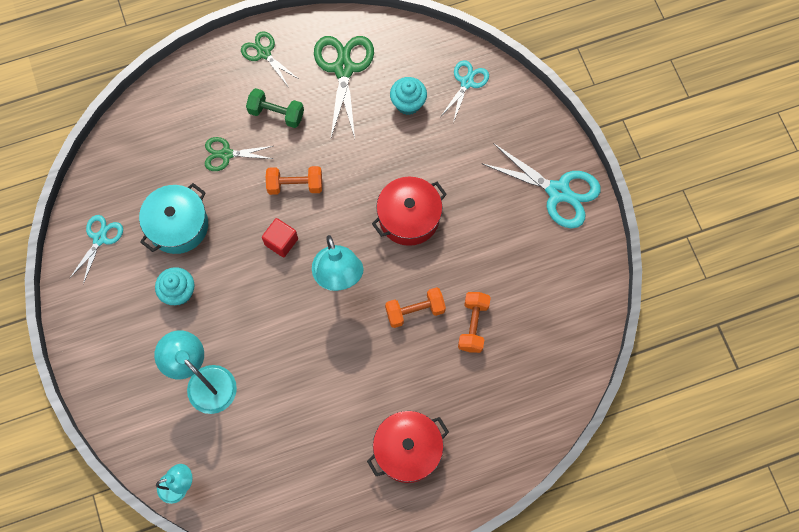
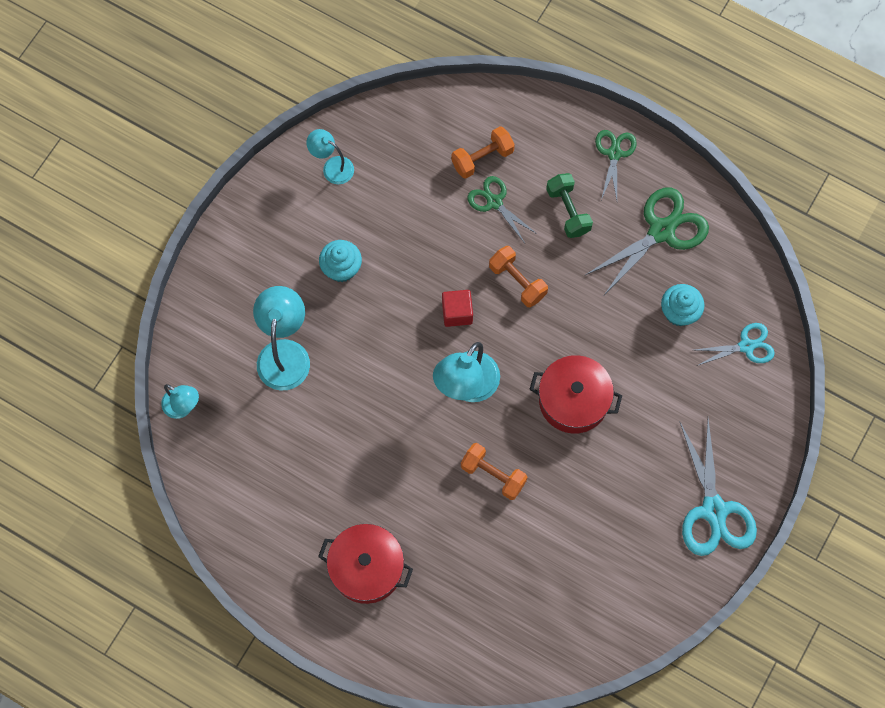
camera: 50 degrees right, 0 degrees up
turquoise scissors [69,215,123,284] -> turquoise lamp [307,129,354,184]
turquoise pot [139,183,208,254] -> none
orange dumbbell [458,292,491,353] -> orange dumbbell moved to [451,126,515,179]

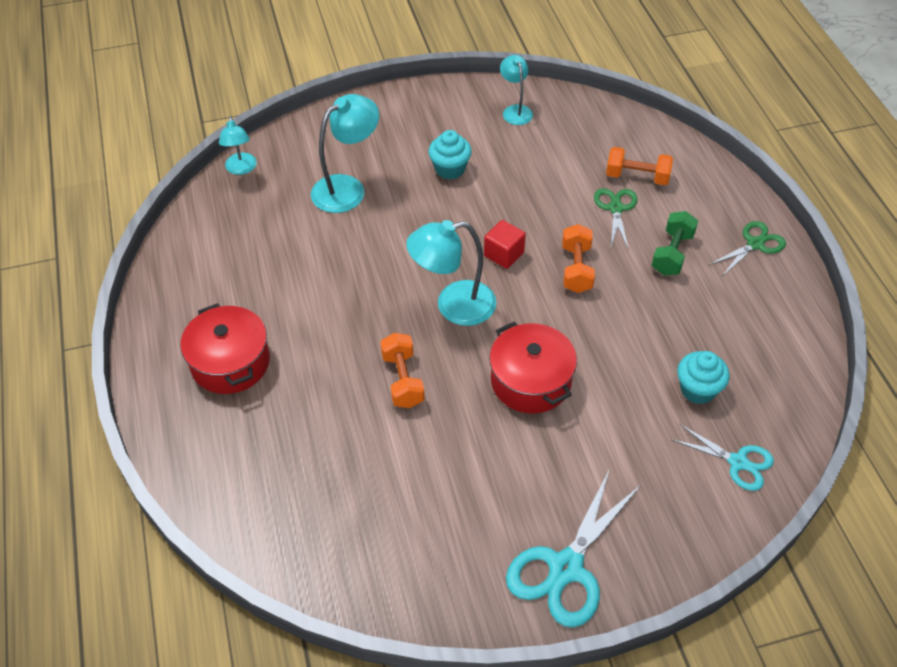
camera: 45 degrees right, 20 degrees down
green scissors [586,188,709,295] -> none

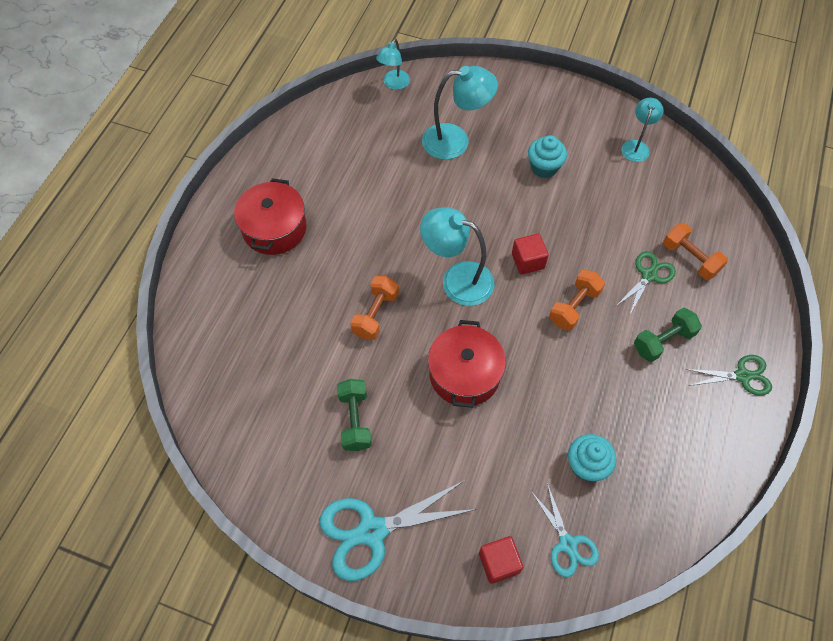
camera: 35 degrees right, 10 degrees up
none -> green dumbbell [337,379,372,451]
none -> red cube [479,536,523,584]

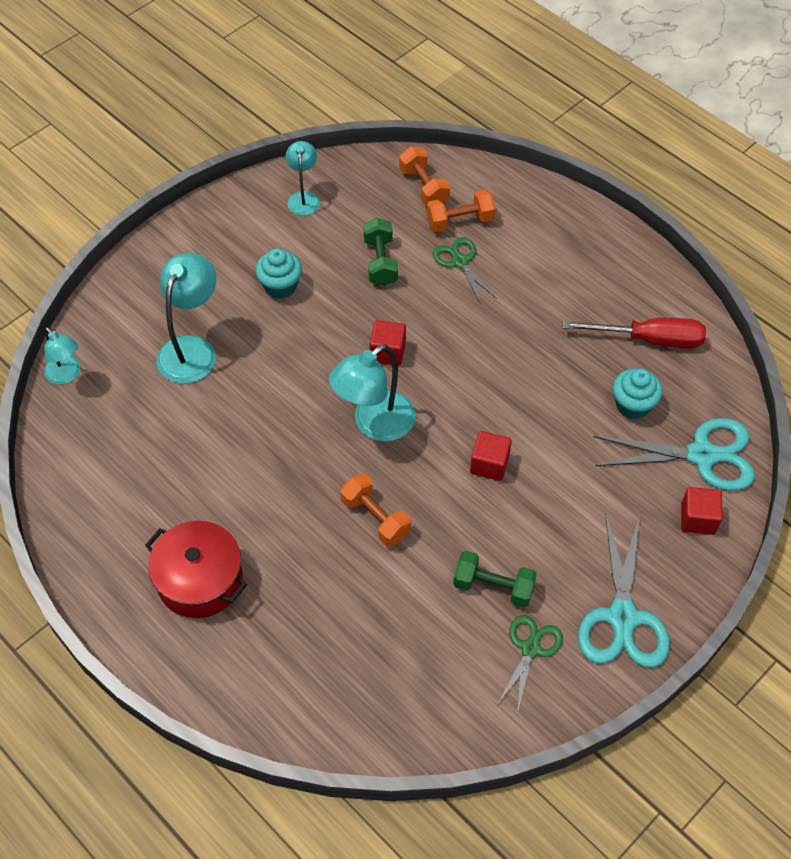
camera: 65 degrees left, 5 degrees down
red pot [428,320,506,408] -> red cube [470,431,512,481]
turquoise scissors [530,483,599,577] -> turquoise scissors [593,418,755,491], size x1.68
orange dumbbell [549,270,605,331] -> orange dumbbell moved to [399,147,450,206]
turquoise lamp [621,98,664,162] -> turquoise lamp turned 45 degrees clockwise [286,141,320,216]
green dumbbell [634,307,702,362] -> green dumbbell moved to [363,218,398,286]
green scissors [685,355,772,396] -> green scissors moved to [496,615,563,714]
none -> red screwdriver [563,318,706,348]

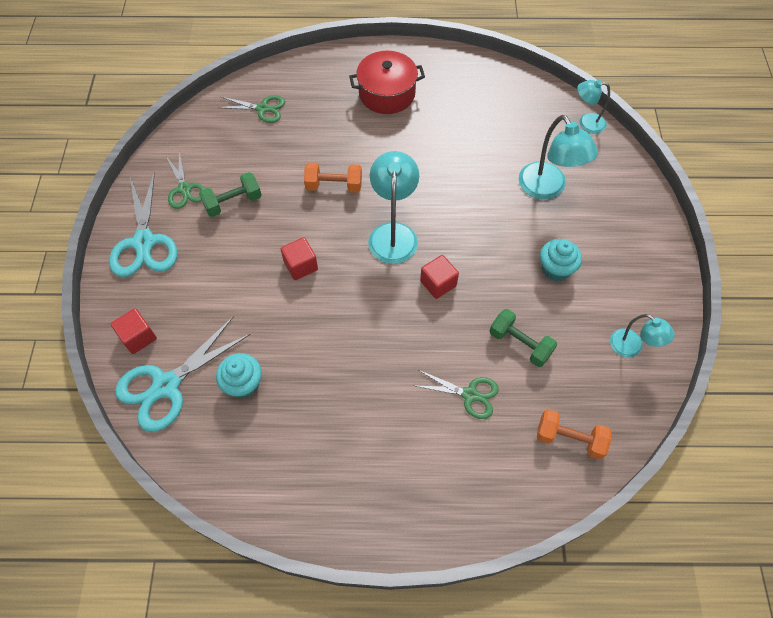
camera: 135 degrees right, 5 degrees up
orange dumbbell [427,190,496,232] -> none
red screwdriver [563,318,706,348] -> none
turquoise scissors [578,512,670,668] -> turquoise scissors turned 150 degrees counterclockwise [109,171,178,277]
none -> green scissors [217,95,285,123]

